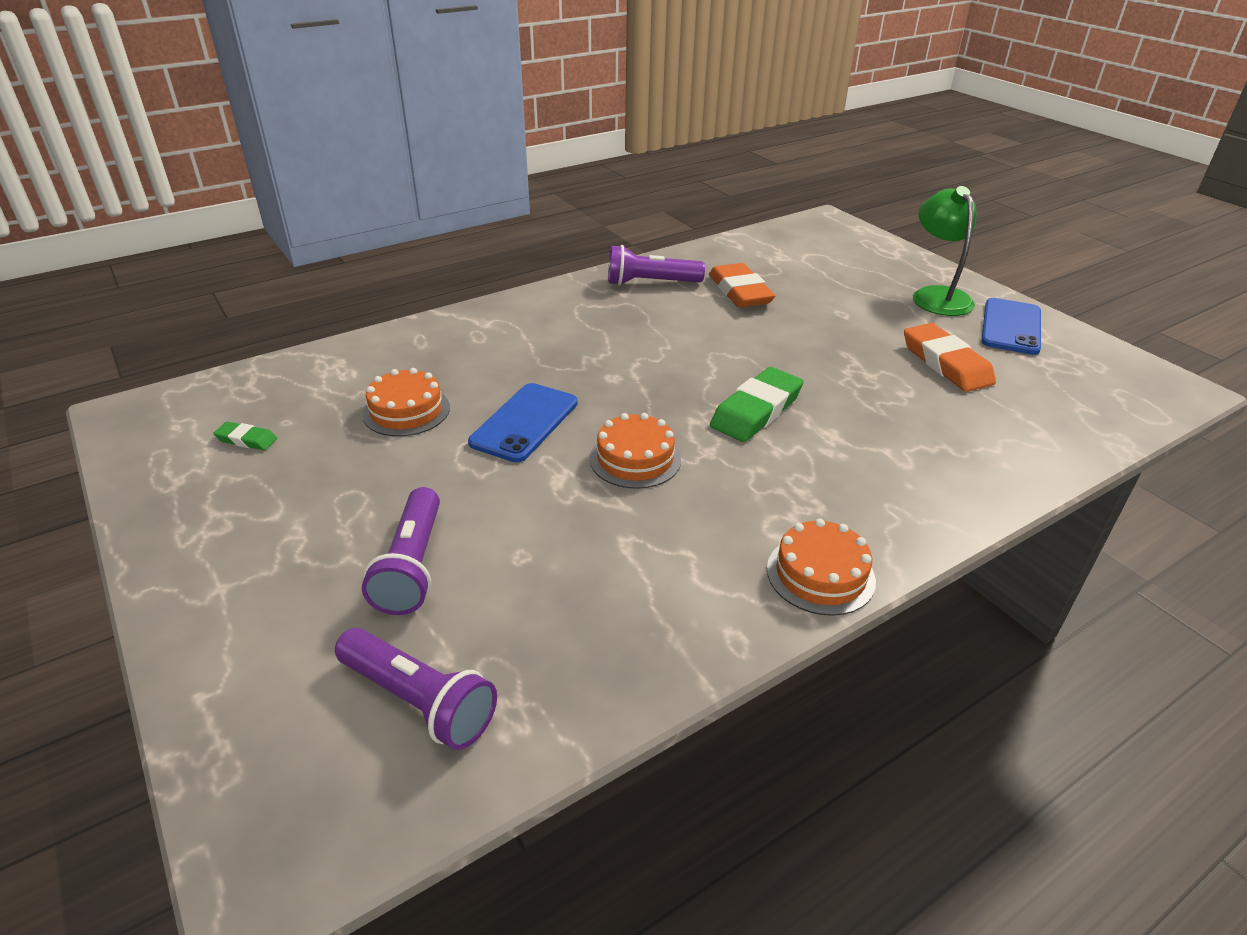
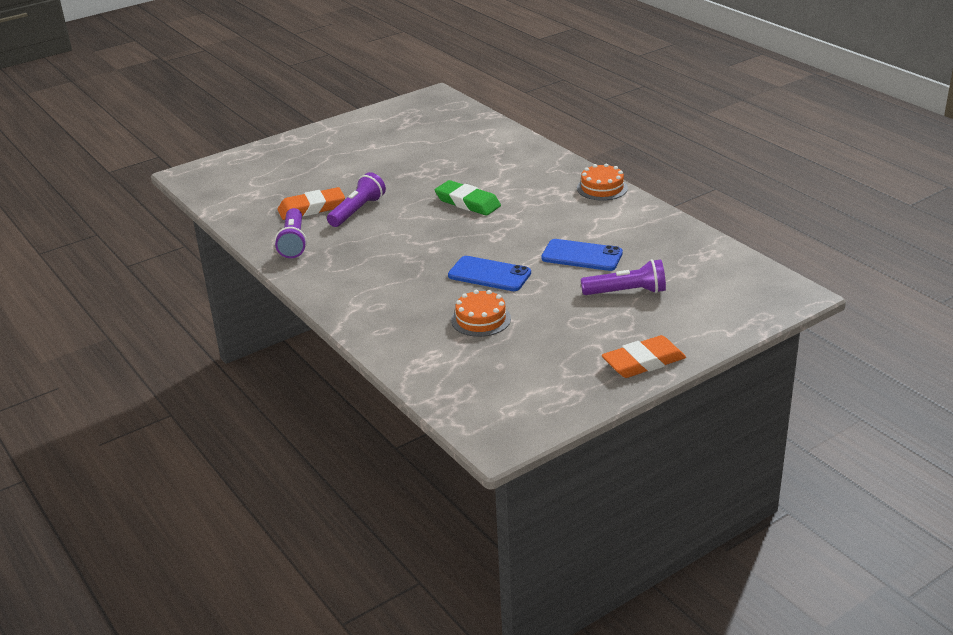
camera: 90 degrees left, 5 degrees down
green eraser [213,422,277,451] -> none
purple flashlight [335,628,497,750] -> purple flashlight moved to [327,172,386,227]
orange cake [590,413,681,489] -> none
orange eraser [904,323,996,392] -> orange eraser moved to [602,335,686,378]
green lamp [913,186,976,316] -> none
blue phone [981,298,1041,355] -> blue phone moved to [541,239,623,271]

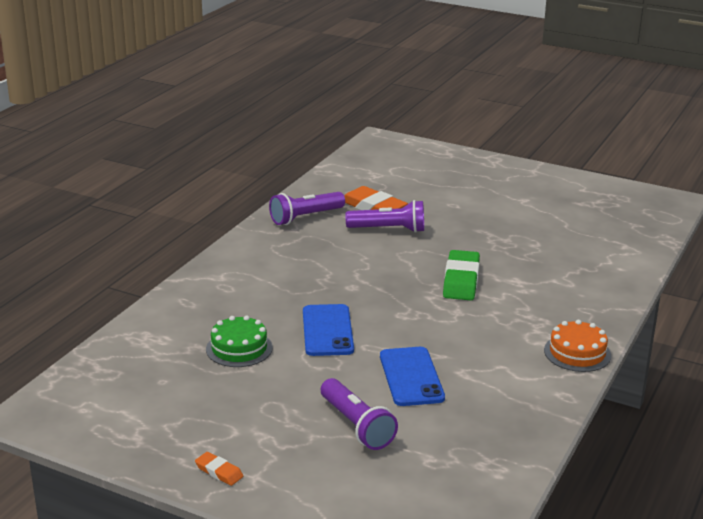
camera: 60 degrees right, 5 degrees down
orange cake [451,290,511,337] -> green cake [206,315,273,367]
orange eraser [602,335,686,378] -> orange eraser [195,452,243,486], size x0.49

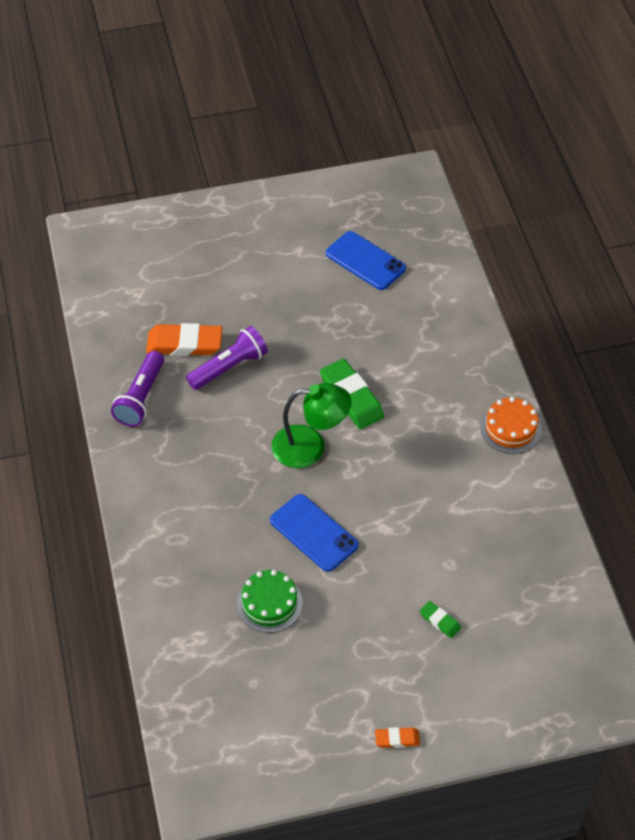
camera: 40 degrees left, 25 degrees up
purple flashlight [321,378,398,450] -> green eraser [420,601,461,638]
blue phone [380,347,445,406] -> blue phone moved to [326,231,406,290]
none -> green lamp [271,383,352,468]

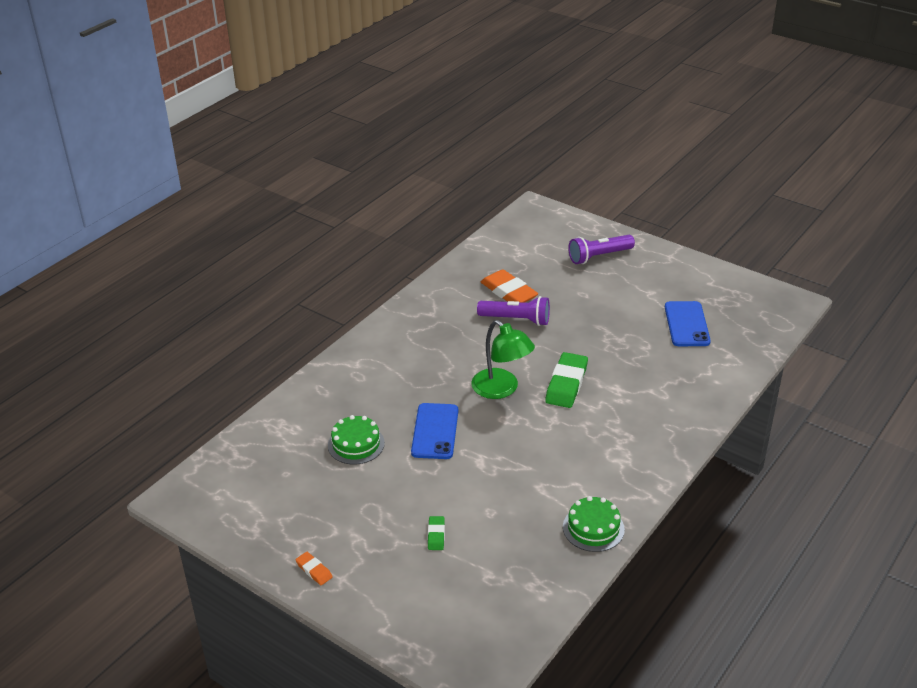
camera: 50 degrees right, 15 degrees down
purple flashlight [111,351,164,427] -> purple flashlight moved to [568,235,635,264]
orange cake [481,397,542,454] -> none
none -> green cake [563,496,625,552]

